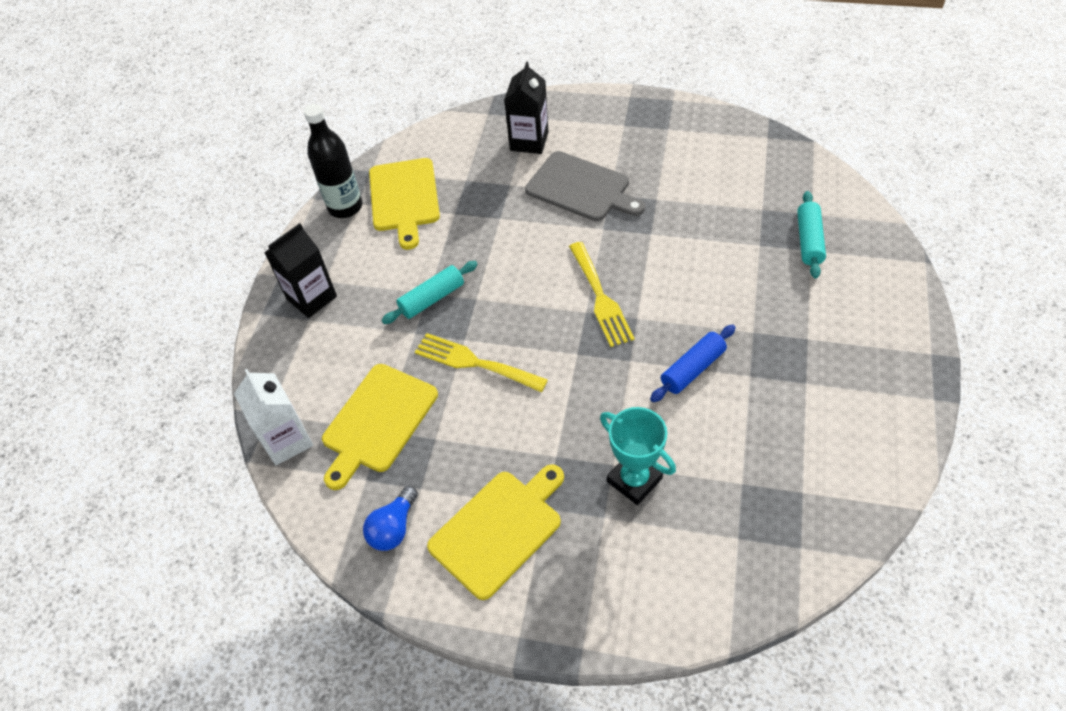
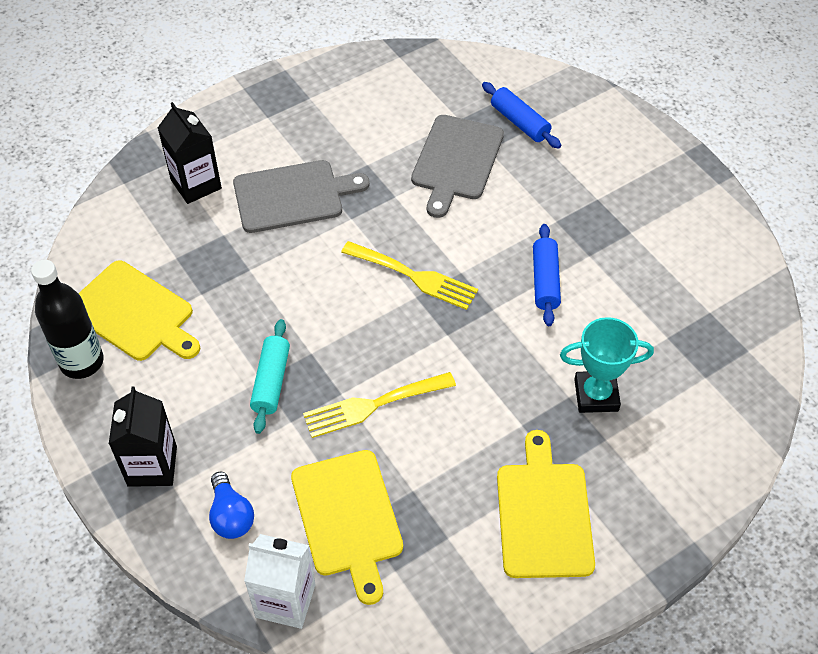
camera: 50 degrees left, 0 degrees up
blue light bulb [363,486,418,551] -> blue light bulb moved to [209,471,254,539]
turquoise rolling pin [797,191,826,278] -> blue rolling pin [482,82,561,149]
none -> grey cutting board [411,115,504,218]

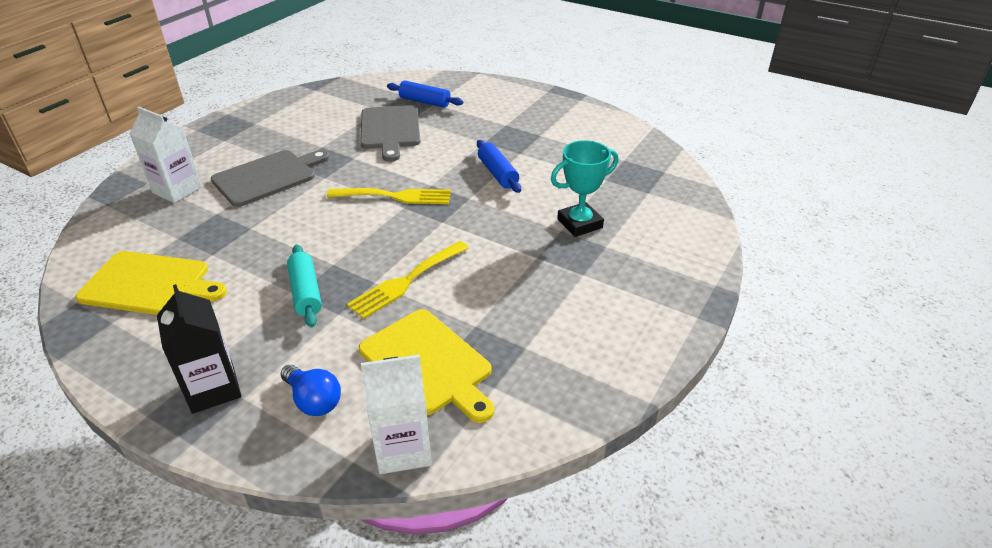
camera: 25 degrees left, 15 degrees down
black bottle [31,260,104,379] -> none
black carton [158,102,222,204] -> white carton [130,107,202,203]
yellow cutting board [497,430,595,578] -> none

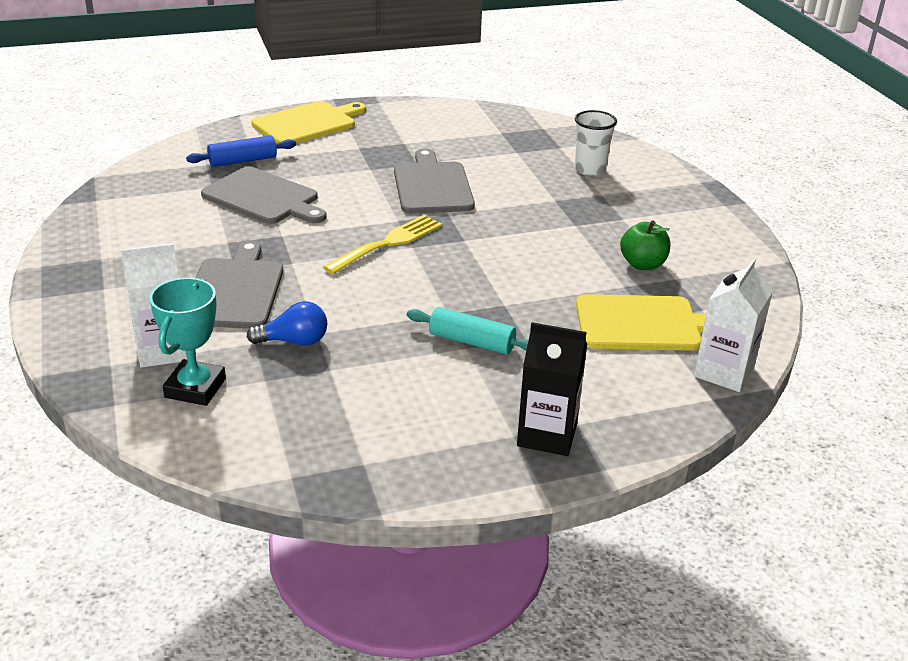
camera: 50 degrees left, 5 degrees down
yellow cutting board [75,251,227,315] -> yellow cutting board moved to [251,101,366,143]
blue light bulb [281,365,341,416] -> blue light bulb moved to [247,301,327,346]
yellow fork [347,241,469,319] -> none
blue rolling pin [477,140,521,193] -> grey cutting board [394,148,475,214]
turquoise trophy [551,140,618,237] -> turquoise trophy moved to [150,278,226,406]
none -> white cup [574,110,617,176]
none -> green apple [620,220,670,270]

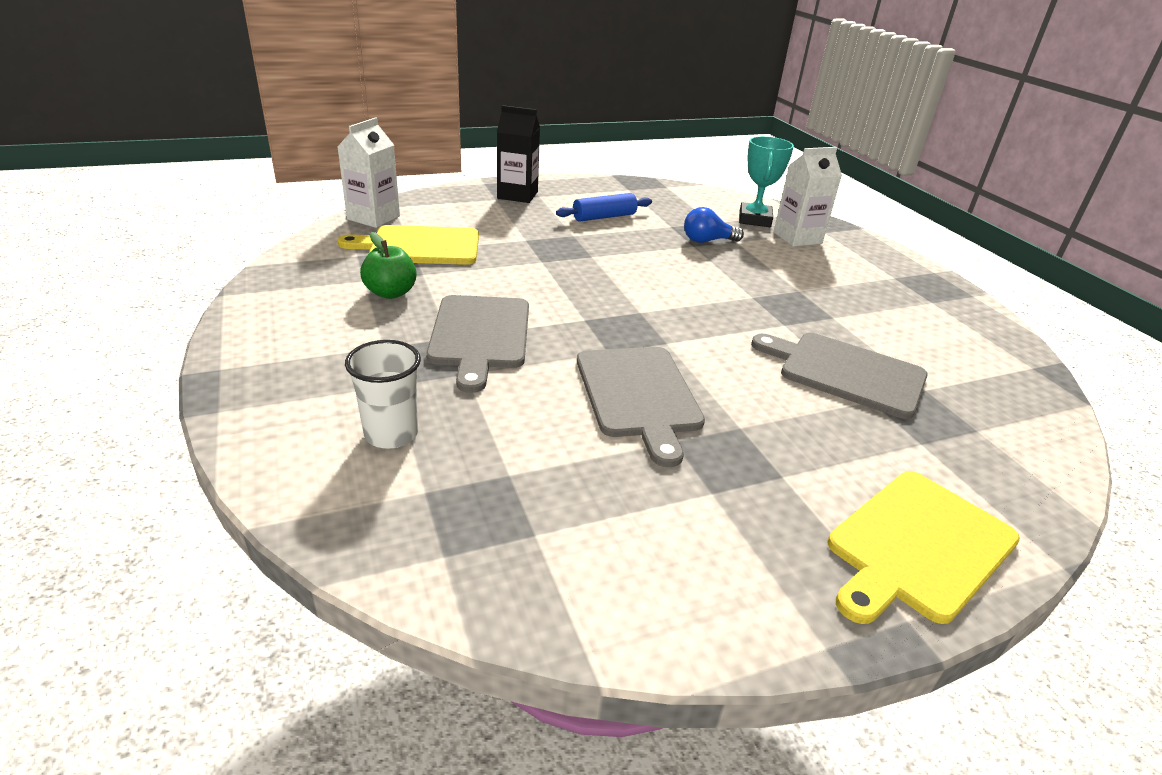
camera: 175 degrees right, 0 degrees up
blue rolling pin [186,135,296,167] -> blue rolling pin moved to [556,193,652,222]
grey cutting board [196,241,284,329] -> grey cutting board moved to [426,295,529,393]
yellow fork [323,215,442,274] -> none
turquoise rolling pin [407,307,529,354] -> none

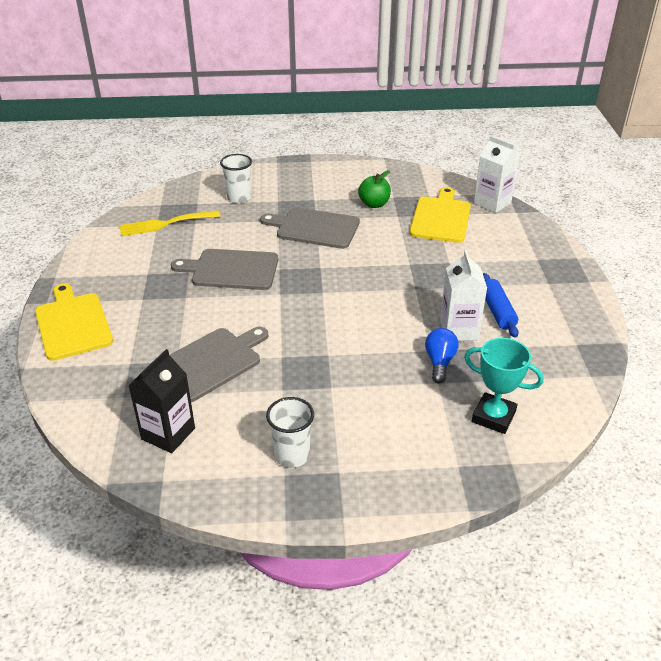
camera: 110 degrees right, 5 degrees up
black carton [497,105,540,203] -> black carton moved to [128,349,195,453]
white carton [773,147,842,247] -> white carton moved to [440,250,487,341]
none -> yellow fork [119,210,221,236]
none -> white cup [266,397,314,468]

